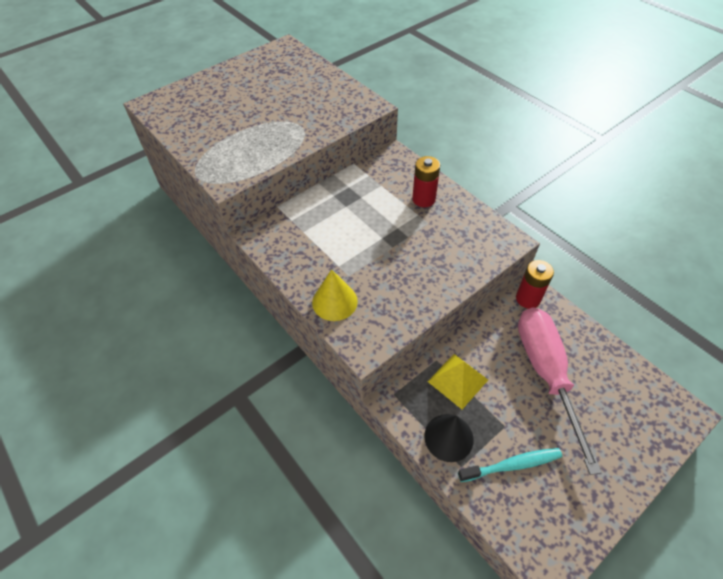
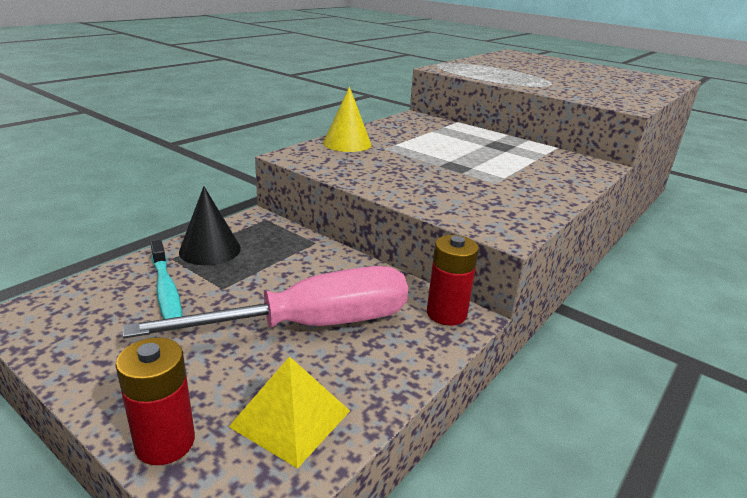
camera: 75 degrees right, 25 degrees down
red battery [412,156,440,207] -> red battery moved to [115,337,195,465]
yellow pyramid [427,354,488,409] -> yellow pyramid moved to [229,356,350,469]

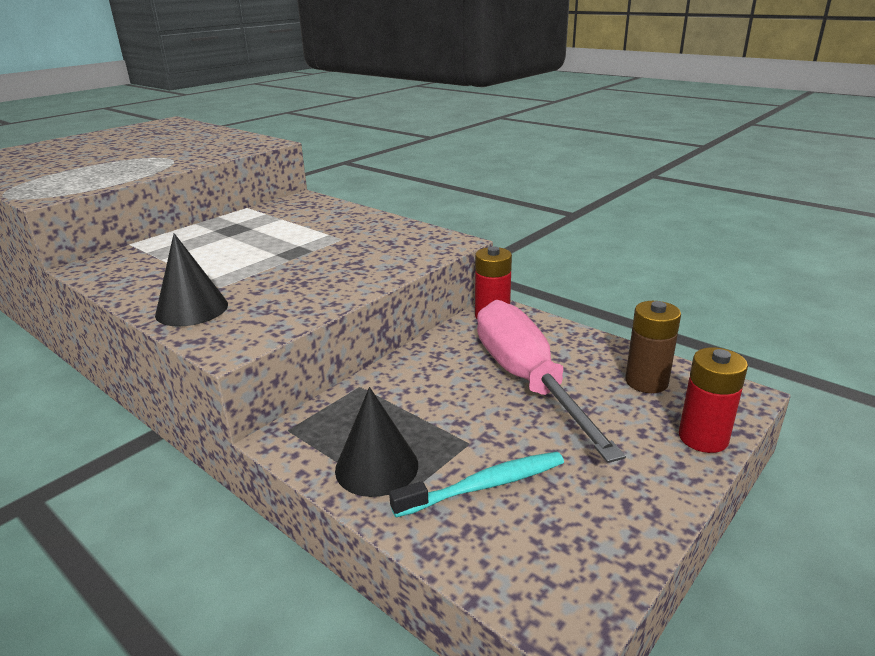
camera: 85 degrees left, 0 degrees up
yellow pyramid [229,356,350,469] -> brown battery [625,301,681,393]
yellow cone [323,87,372,152] -> black cone [155,233,228,327]

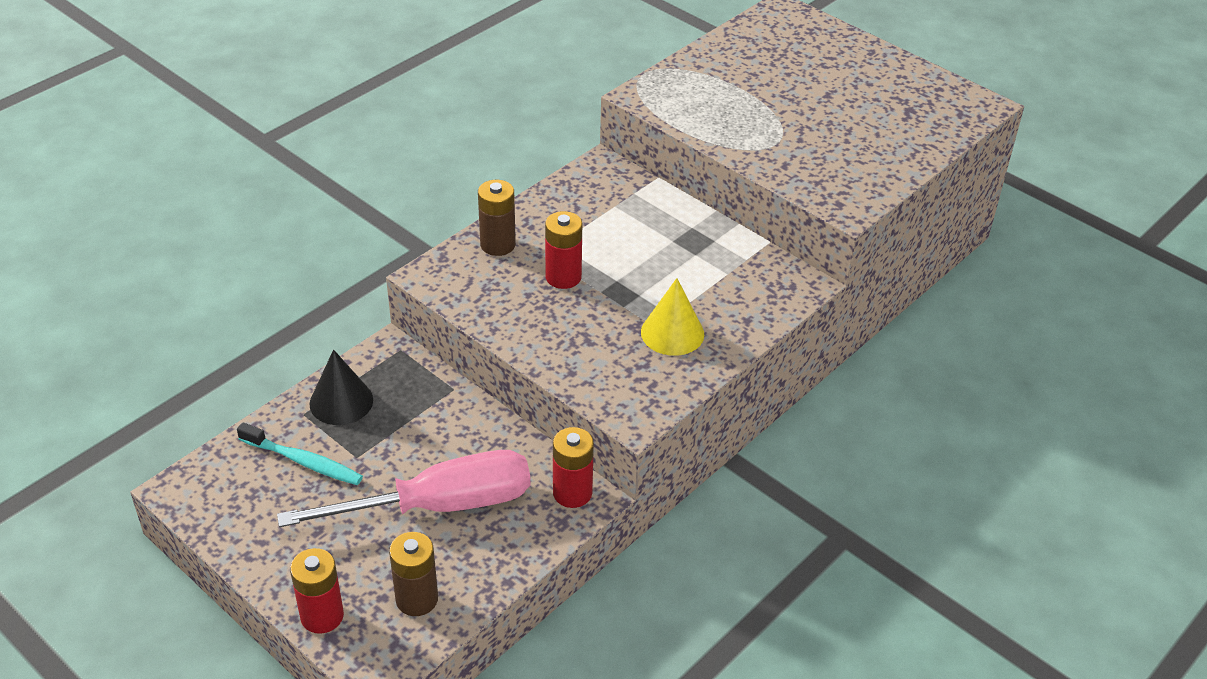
camera: 90 degrees right, 15 degrees up
black cone [155,233,228,327] -> brown battery [478,180,516,256]
turquoise toothbrush [389,452,564,518] -> turquoise toothbrush turned 45 degrees counterclockwise [237,423,363,485]
none -> red battery [545,211,582,289]
none -> yellow cone [641,278,704,356]

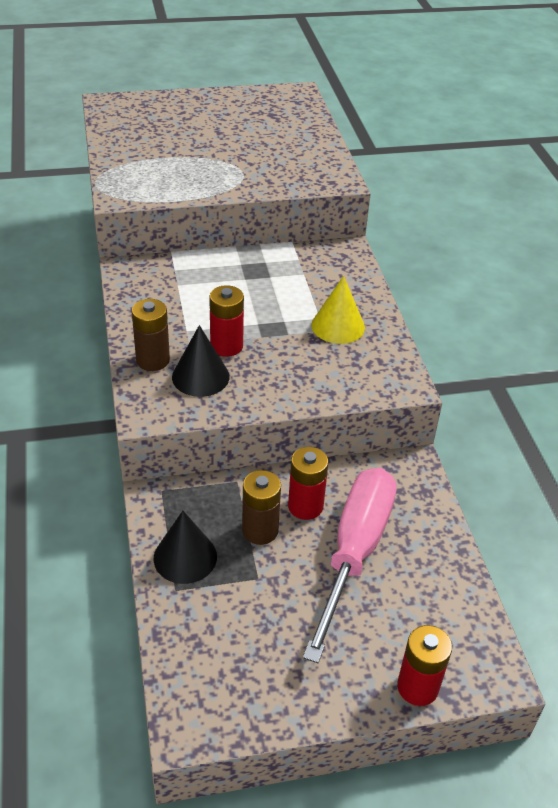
camera: 55 degrees left, 0 degrees up
turquoise toothbrush [237,423,363,485] -> none
brown battery [389,532,438,616] -> brown battery moved to [242,470,281,545]
red battery [553,427,594,508] -> red battery moved to [288,447,328,520]
none -> black cone [172,325,229,397]

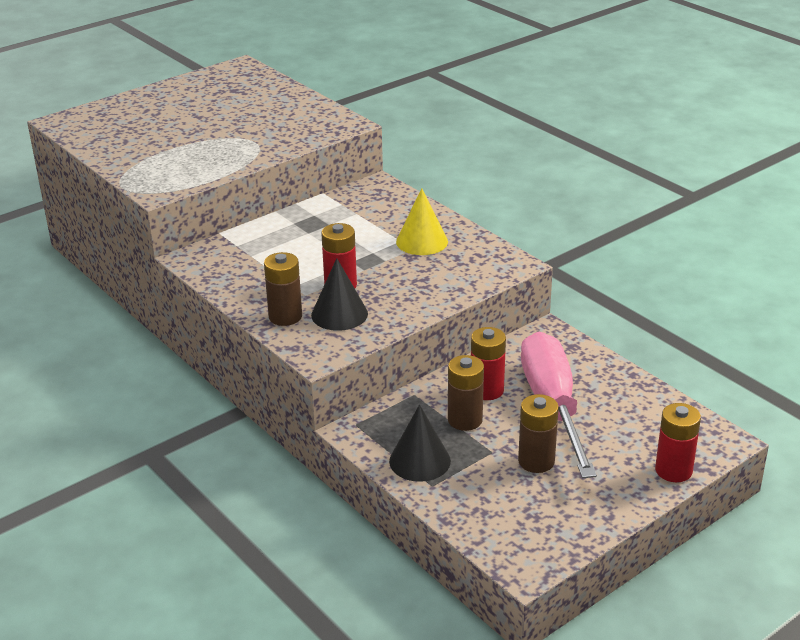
camera: 25 degrees left, 10 degrees down
none -> brown battery [518,394,559,473]

